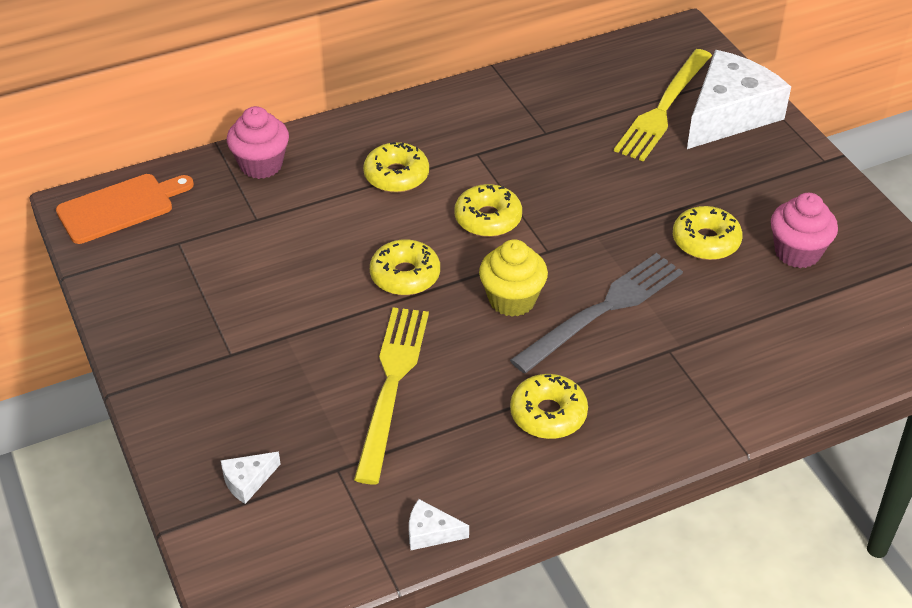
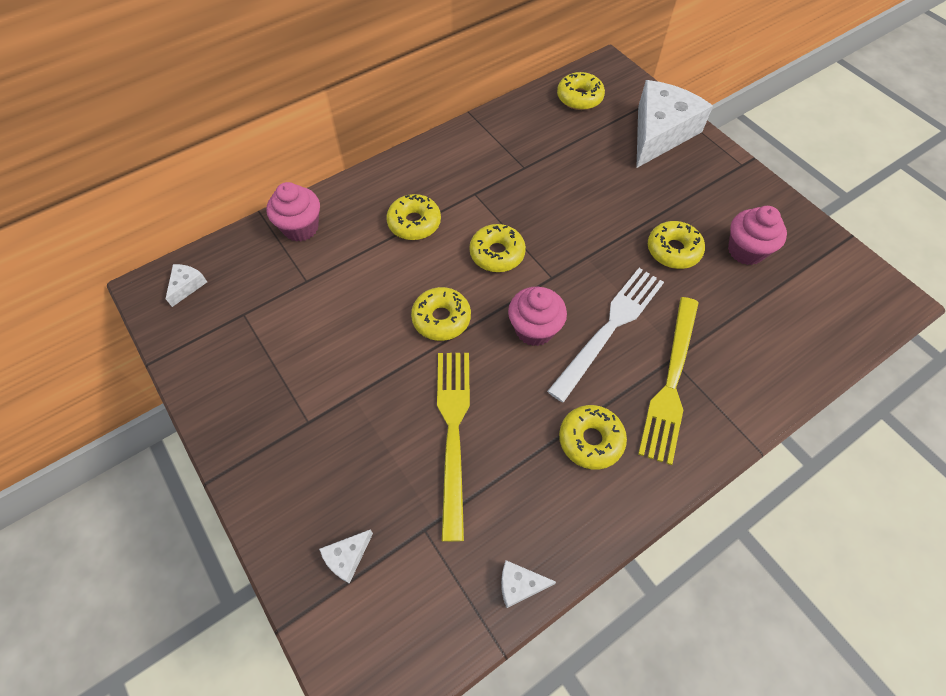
camera: 10 degrees left, 15 degrees up
orange cutting board [56,174,194,244] -> white cheese [166,264,207,307]
yellow cupcake [479,239,548,317] -> pink cupcake [508,287,567,346]
grey fork [510,253,683,374] -> white fork [547,268,664,403]
yellow fork [614,49,712,162] -> yellow fork moved to [638,297,699,465]
none -> yellow donut [557,72,605,110]

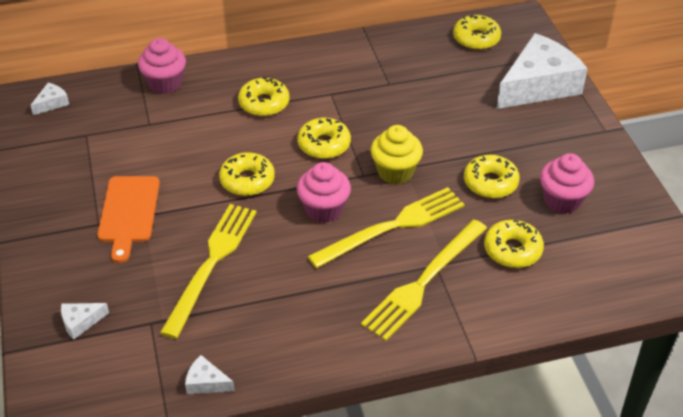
camera: 20 degrees right, 15 degrees down
white fork [547,268,664,403] -> yellow fork [307,187,465,268]
yellow donut [559,405,627,470] -> yellow donut moved to [484,220,544,268]
none -> orange cutting board [97,176,160,263]
none -> yellow cupcake [371,125,423,184]

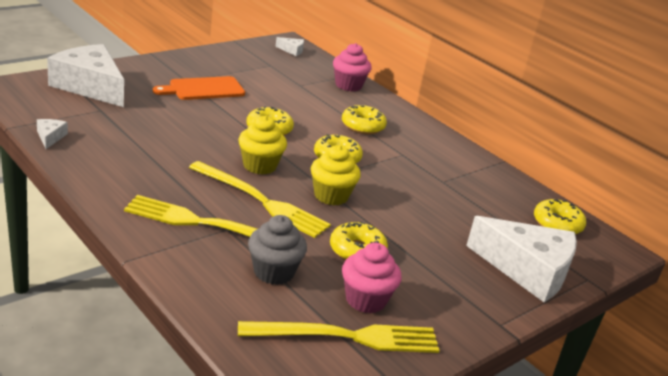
camera: 60 degrees right, 15 degrees down
white cheese [61,303,109,340] -> white cheese [47,44,124,107], size x2.50
yellow fork [160,204,257,339] -> yellow fork moved to [238,321,440,353]
pink cupcake [297,162,351,223] -> yellow cupcake [238,116,287,175]
yellow donut [484,220,544,268] -> grey cupcake [248,215,307,285]

